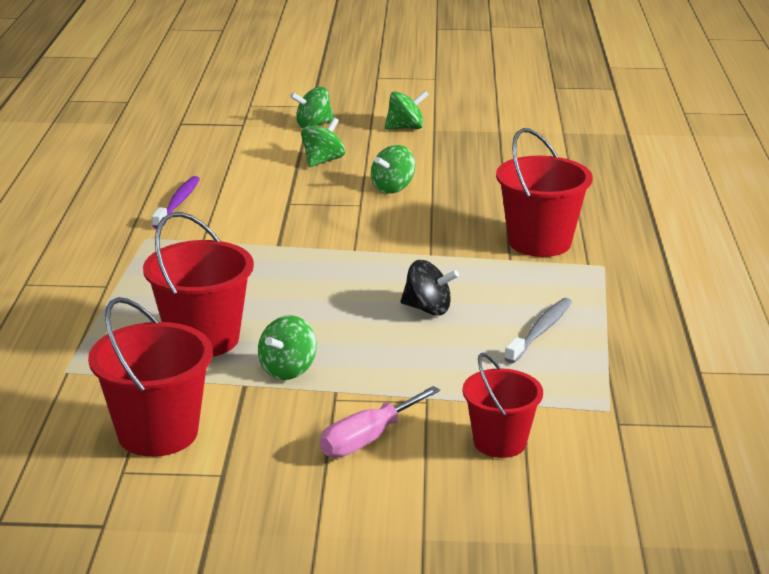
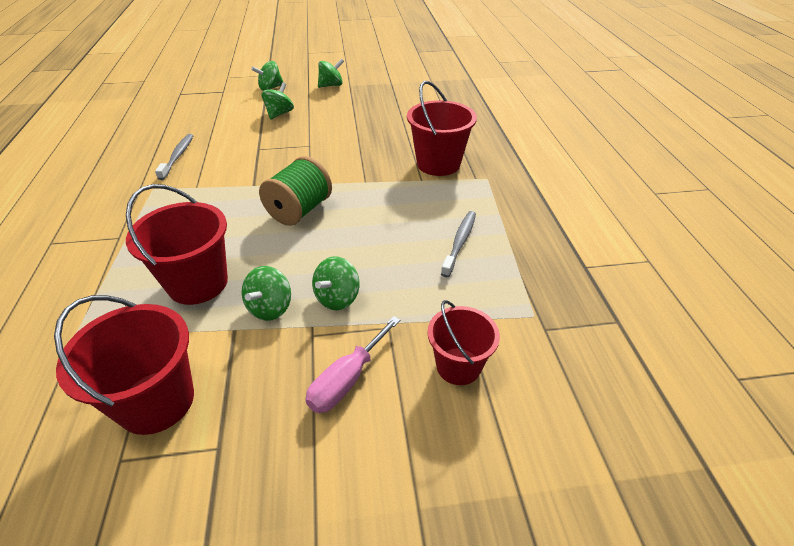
camera: 10 degrees left, 15 degrees up
purple toothbrush [152,176,200,229] -> grey toothbrush [155,134,193,180]
green spinning top [371,145,415,194] -> green spinning top moved to [312,257,359,310]
black spinning top [401,260,459,316] -> none
none -> green spool [259,156,332,226]

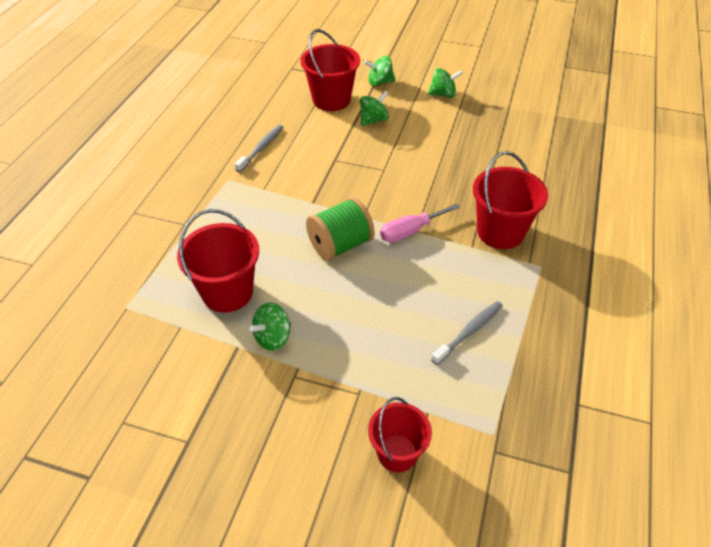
camera: 25 degrees right, 5 degrees up
red bucket [54,295,194,435] -> red bucket moved to [301,29,360,111]
pink screwdriver [305,316,400,413] -> pink screwdriver moved to [380,204,460,242]
green spinning top [312,257,359,310] -> none

